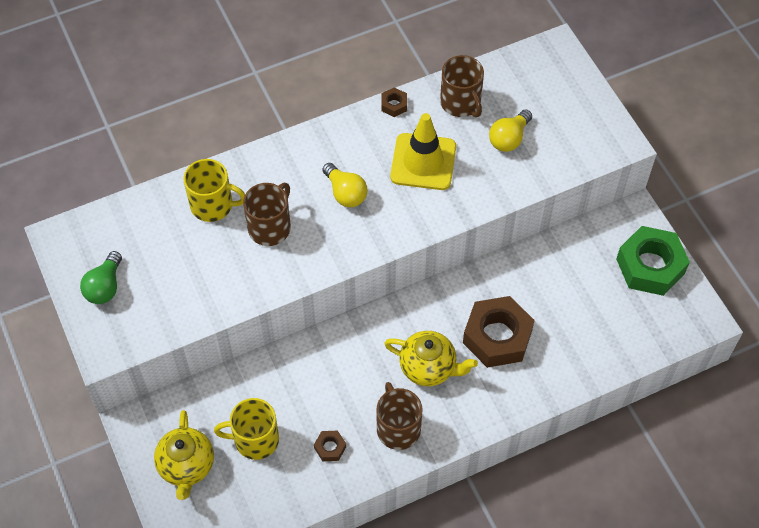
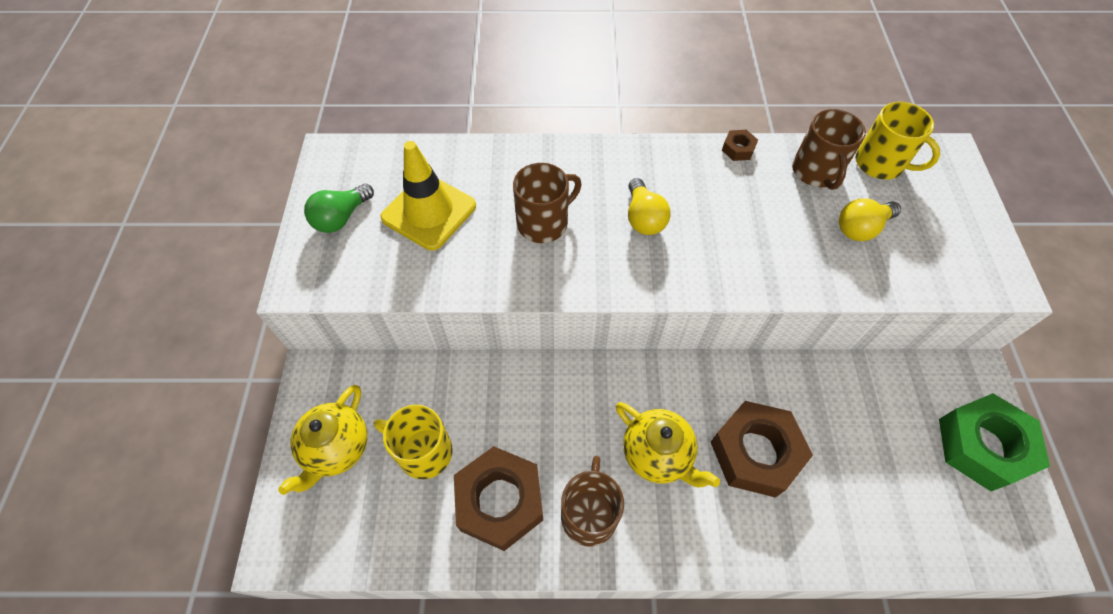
camera: 25 degrees right, 0 degrees up
yellow mug [183,159,245,222] -> yellow mug moved to [855,102,940,180]
brown nut [314,431,346,461] -> brown nut [454,446,543,551], size x2.32
yellow traffic cone [390,113,456,190] -> yellow traffic cone moved to [380,141,476,250]

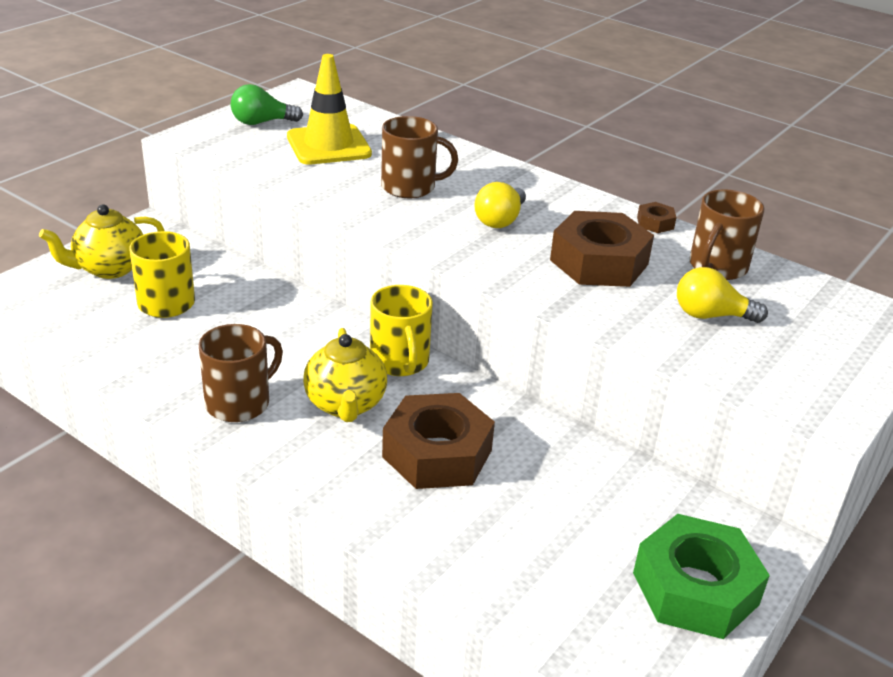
camera: 35 degrees right, 25 degrees down
brown nut [454,446,543,551] -> brown nut moved to [550,211,654,287]
yellow mug [855,102,940,180] -> yellow mug moved to [370,285,433,376]

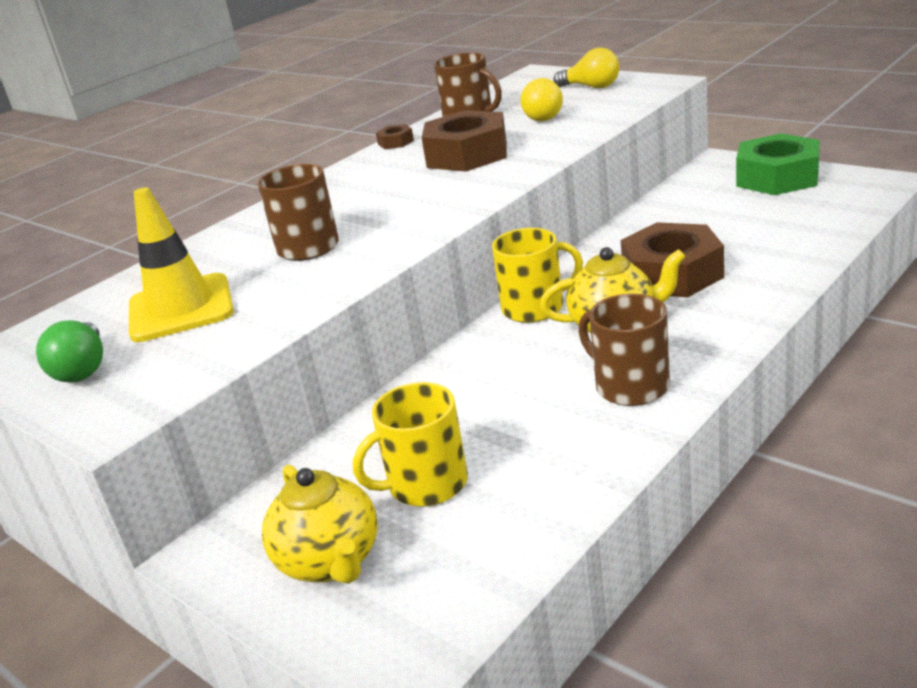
camera: 80 degrees left, 5 degrees down
yellow light bulb [474,182,526,228] -> yellow light bulb moved to [554,48,620,88]

